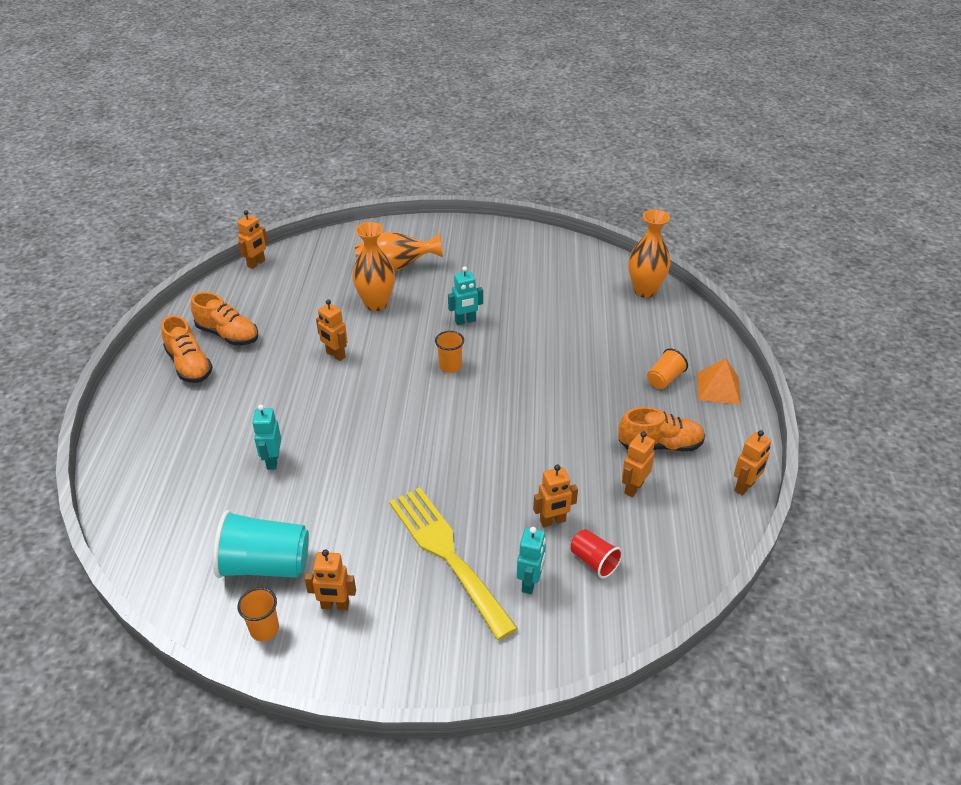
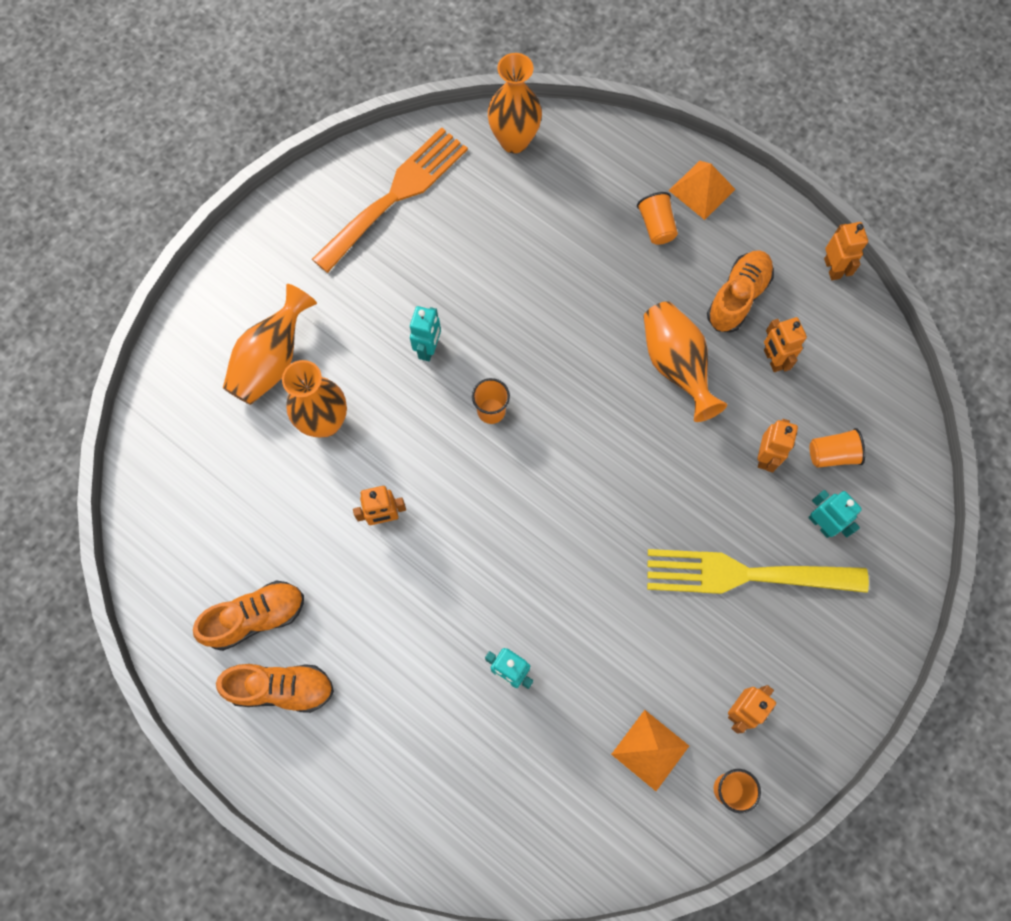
camera: 55 degrees left, 30 degrees up
turquoise cup [213,510,309,578] -> orange pyramid [611,710,689,791]
orange robot [237,210,268,269] -> none
red cup [571,529,623,578] -> orange cup [810,428,866,468]
none -> orange fork [312,127,468,273]
none -> orange vase [644,301,727,422]

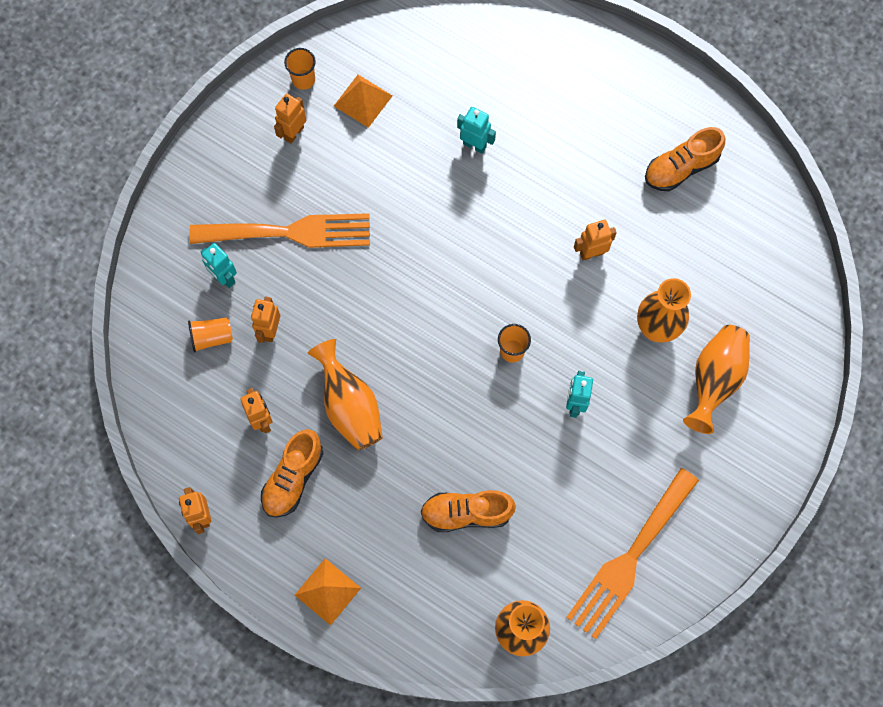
camera: 175 degrees right, 0 degrees up
orange shoe [216,664,334,713] -> orange shoe moved to [421,490,516,532]
orange cup [637,192,678,245] -> none
yellow fork [647,549,869,594] -> orange fork [189,213,370,248]

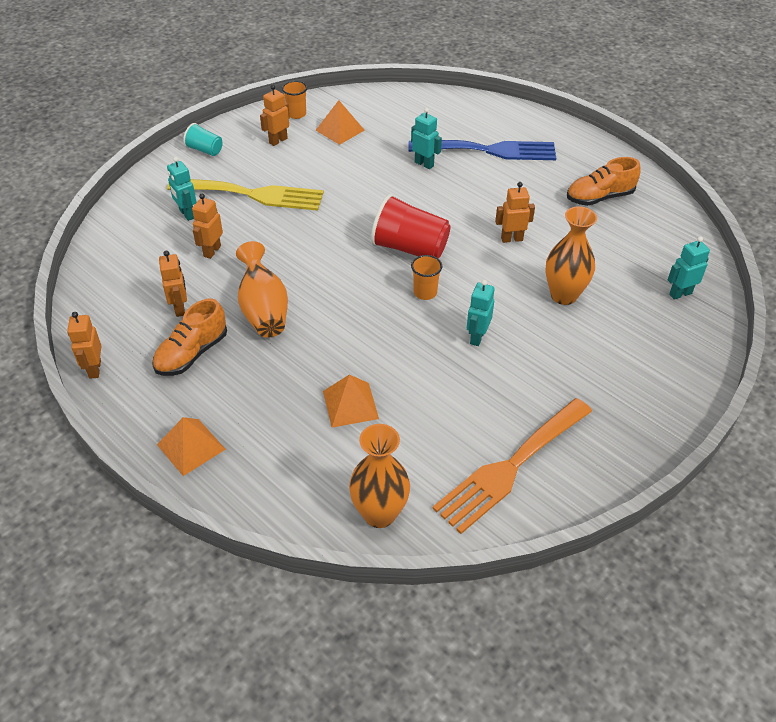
camera: 10 degrees right, 25 degrees down
orange cup [188,318,233,353] -> none
orange fork [189,213,370,248] -> yellow fork [167,179,324,211]
orange shoe [421,490,516,532] -> orange pyramid [323,374,379,428]
orange vase [683,325,750,434] -> none
none -> turquoise cup [183,123,223,156]
none -> red cup [371,194,450,259]
none -> blue fork [408,140,556,160]
none -> turquoise robot [668,236,710,300]

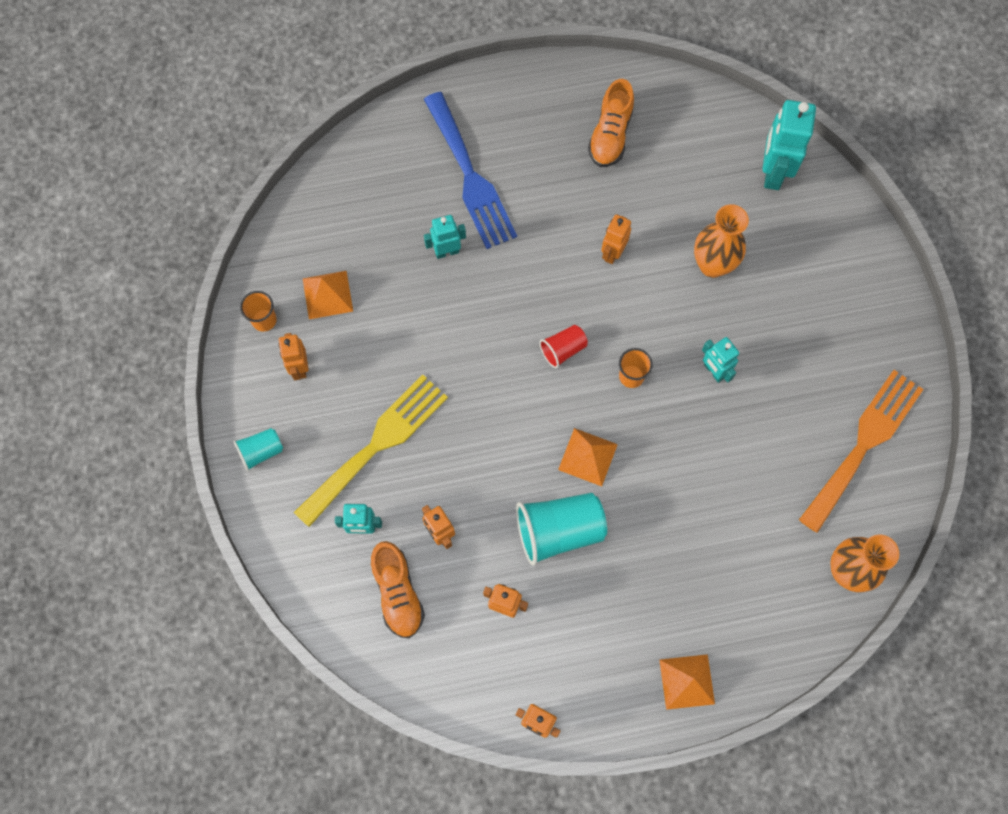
camera: 55 degrees left, 25 degrees up
orange shoe [152,299,227,376] -> orange shoe moved to [371,541,425,638]
orange vase [236,241,288,338] -> turquoise cup [516,493,607,566]
orange pyramid [323,374,379,428] -> orange pyramid moved to [558,428,618,486]
red cup [371,194,450,259] -> red cup [539,325,588,368], size x0.54
blue fork [408,140,556,160] -> blue fork turned 120 degrees clockwise [424,92,517,249]
orange fork [433,398,592,534] -> orange fork turned 135 degrees counterclockwise [799,370,924,533]
turquoise robot [668,236,710,300] -> turquoise robot [762,100,816,190], size x1.70

